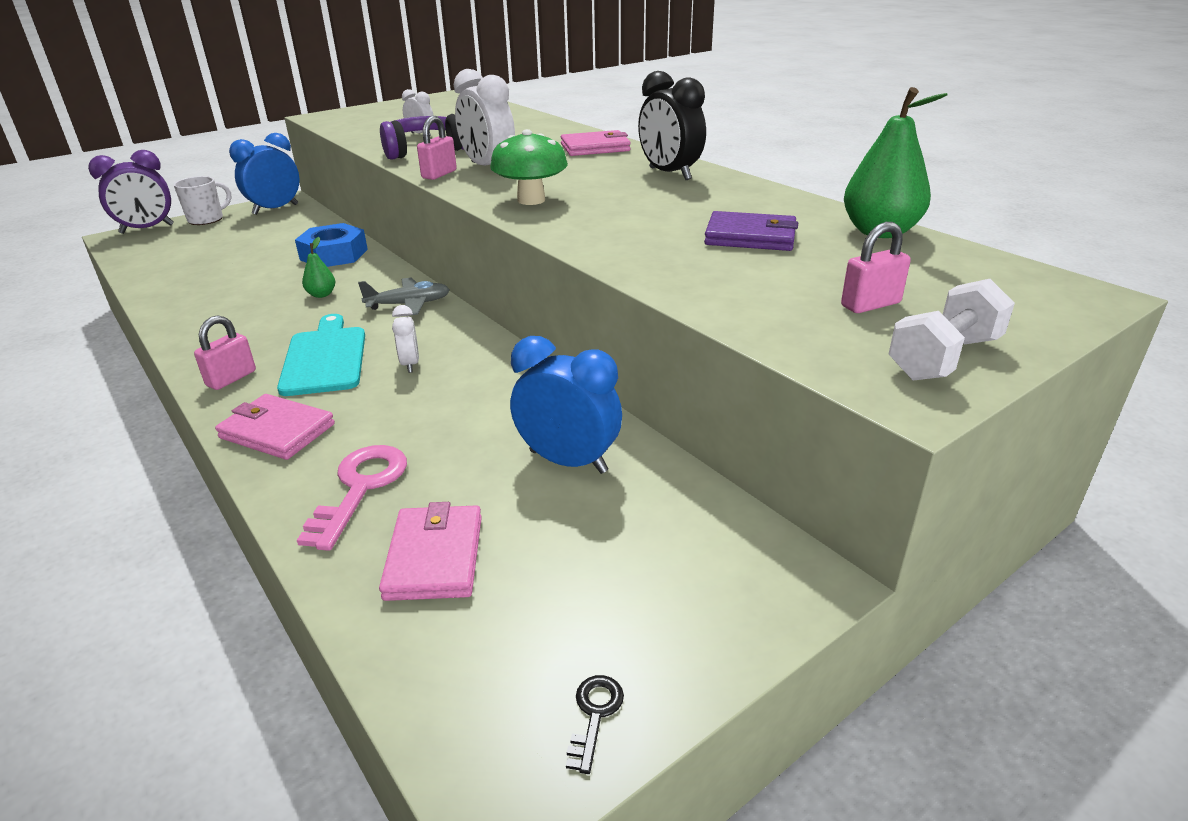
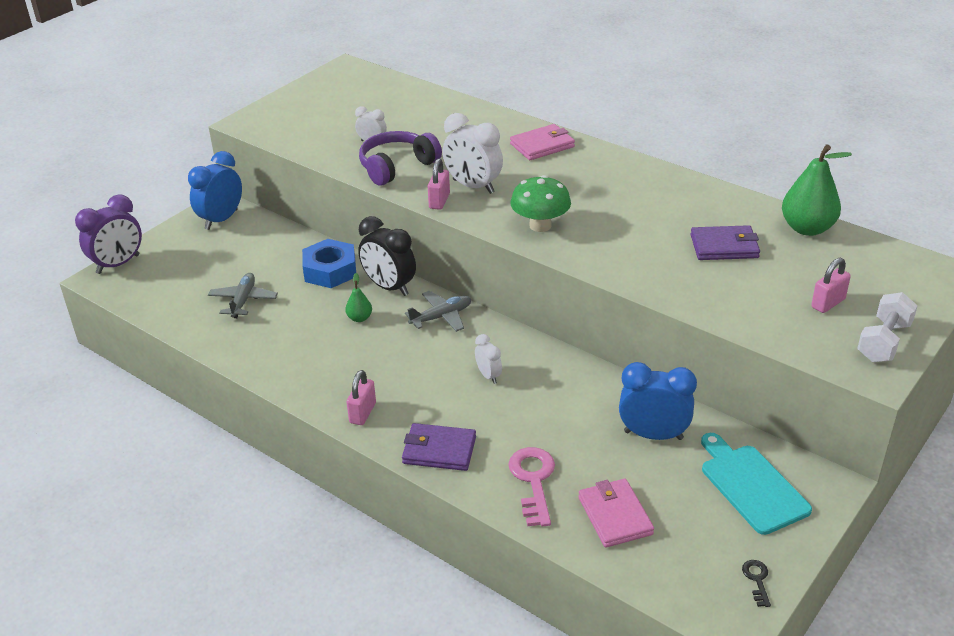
camera: 15 degrees left, 5 degrees up
white mug [173,176,231,225] -> none
pink wallet [215,394,335,460] -> purple wallet [402,423,476,471]
turquoise cutting board [277,314,365,396] -> turquoise cutting board moved to [701,433,812,535]
black clock [638,71,706,180] -> black clock moved to [358,216,416,296]
none -> grey plane [208,273,278,318]

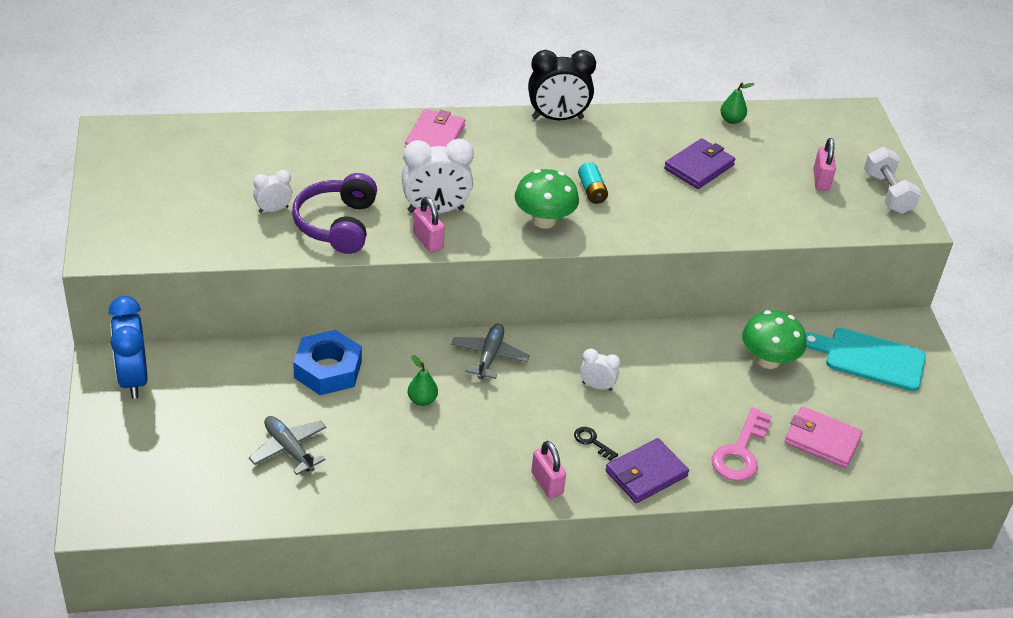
camera: 50 degrees left, 5 degrees up
purple clock [75,194,142,274] -> none
black clock [358,216,416,296] -> black clock moved to [528,50,596,120]
pink key [508,447,555,526] -> pink key turned 105 degrees counterclockwise [712,407,772,481]
blue clock [619,362,697,440] -> green mushroom [742,310,806,369]
black key [742,560,771,607] -> black key moved to [574,427,618,461]
green pear [782,144,852,236] -> green pear [720,82,754,124], size x0.49
none -> turquoise battery [578,162,608,204]

